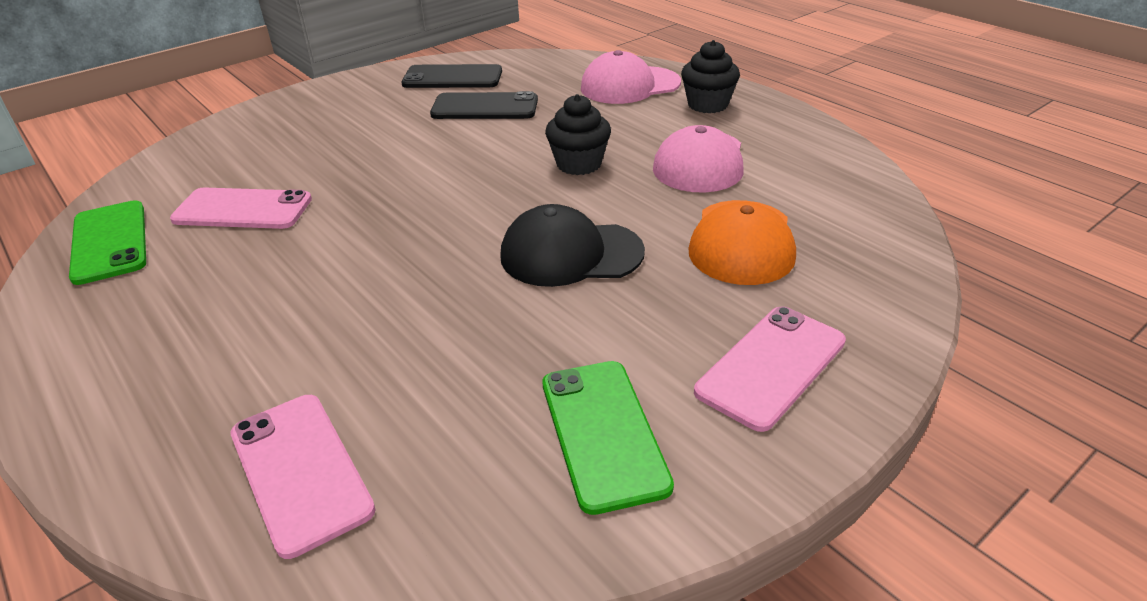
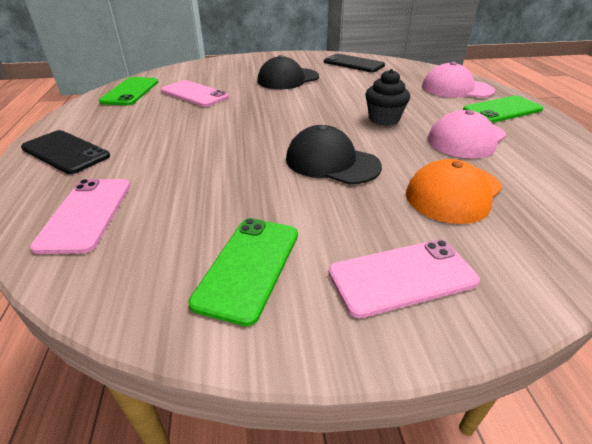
camera: 30 degrees right, 0 degrees up
black phone [430,91,538,119] -> black phone moved to [21,130,110,174]
black cupcake [681,40,740,113] -> green phone [463,96,543,123]
none -> black cap [257,55,319,89]

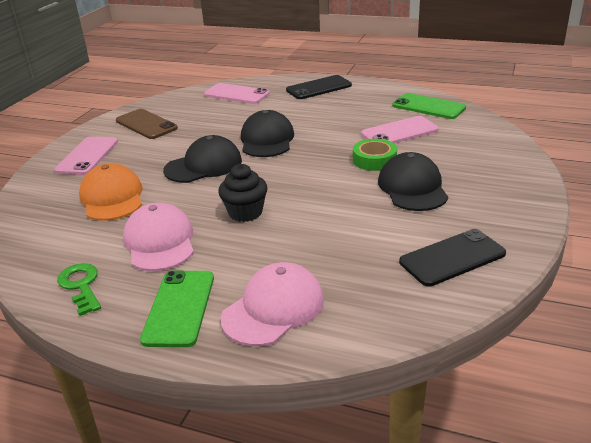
camera: 120 degrees right, 5 degrees down
green phone [188,218,298,326] -> brown phone [116,109,178,139]
none -> green key [57,263,101,316]
none -> black cap [241,110,294,157]
none -> green tape [353,139,397,171]

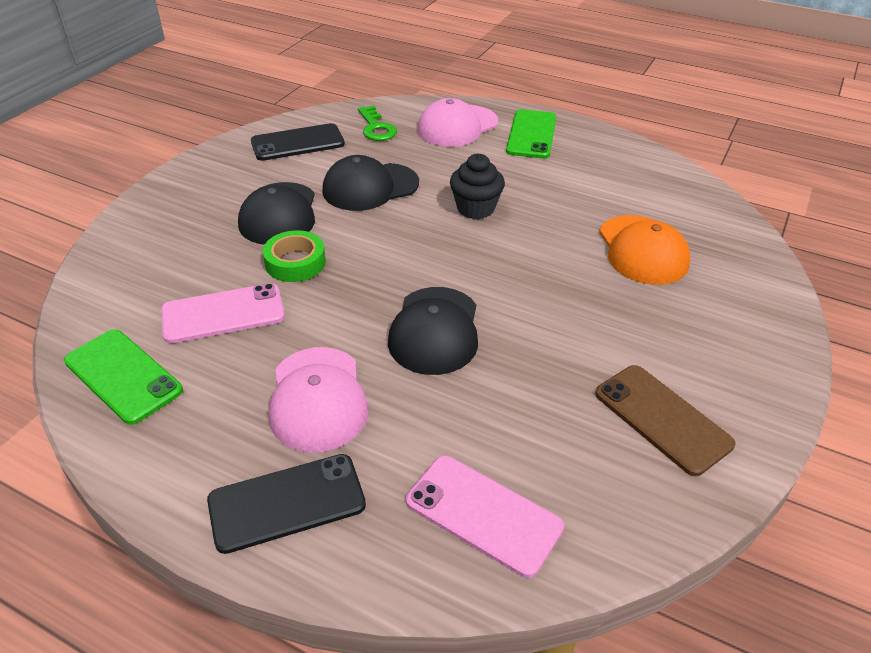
camera: 175 degrees left, 10 degrees up
pink phone [54,136,118,175] -> none
green key [57,263,101,316] -> green key moved to [358,106,397,141]
pink cap [123,203,194,271] -> pink cap moved to [268,347,369,452]
black cap [163,135,242,183] -> black cap moved to [322,155,419,211]

